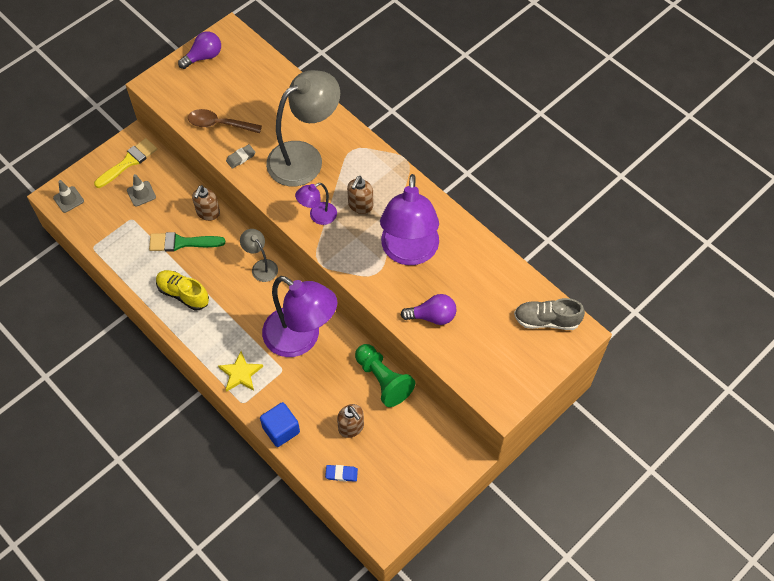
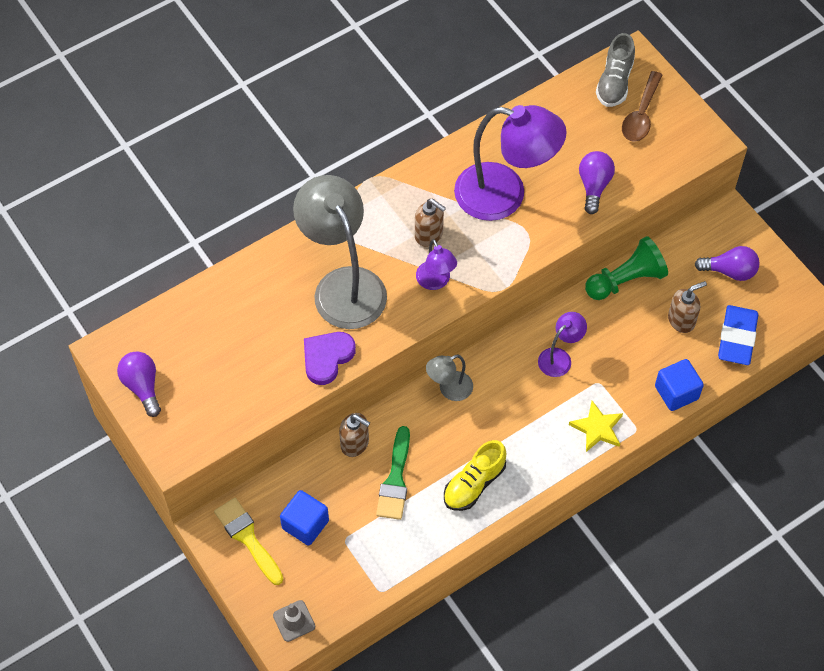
camera: 80 degrees left, 0 degrees up
grey traffic cone [127,174,156,207] -> blue cube [280,490,329,546]
brown spoon [188,109,262,133] -> brown spoon moved to [622,71,663,142]
grey eraser [226,144,255,169] -> purple heart [304,332,356,385]
purple lamp [262,276,337,357] -> purple lamp [538,312,587,377], size x0.48
blue eraser [325,465,358,482] -> blue eraser [718,305,758,365], size x1.95
none -> purple light bulb [694,246,760,281]

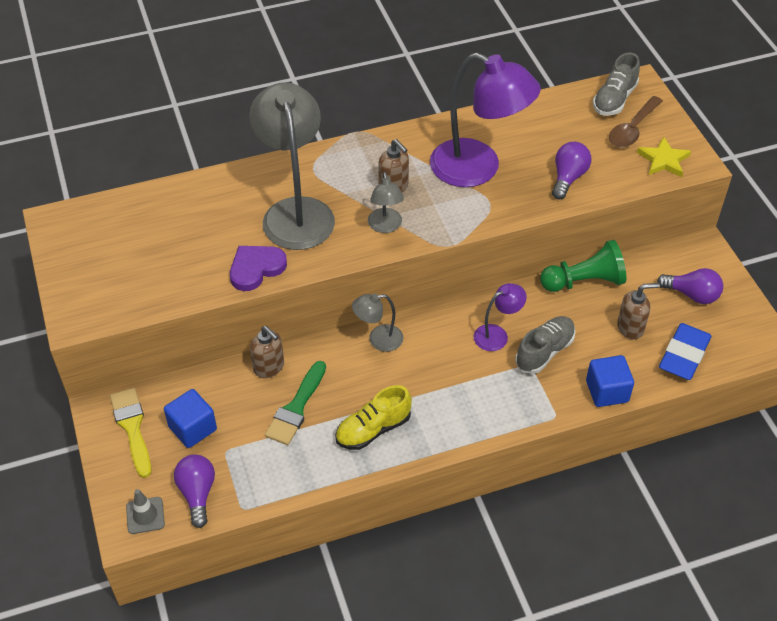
camera: 15 degrees right, 10 degrees down
purple light bulb [117,352,161,417] -> purple light bulb moved to [174,454,215,528]
purple lamp [416,239,457,290] -> grey lamp [368,172,404,233]
yellow star [569,401,623,452] -> yellow star moved to [637,136,691,177]
none -> grey shoe [515,316,576,374]

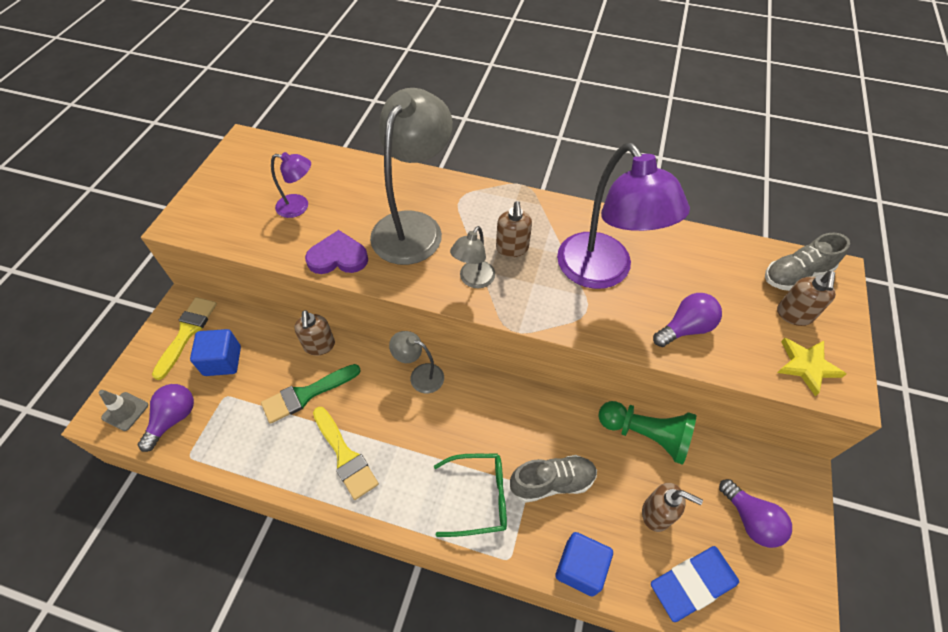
camera: 35 degrees right, 5 degrees up
yellow shoe [335,385,412,450] -> yellow brush [313,407,379,500]
purple lamp [474,283,527,351] -> purple lamp moved to [271,152,311,218]
brown spoon [609,96,663,148] -> brown soap dispenser [777,271,836,326]
none -> green glasses [434,454,507,537]

